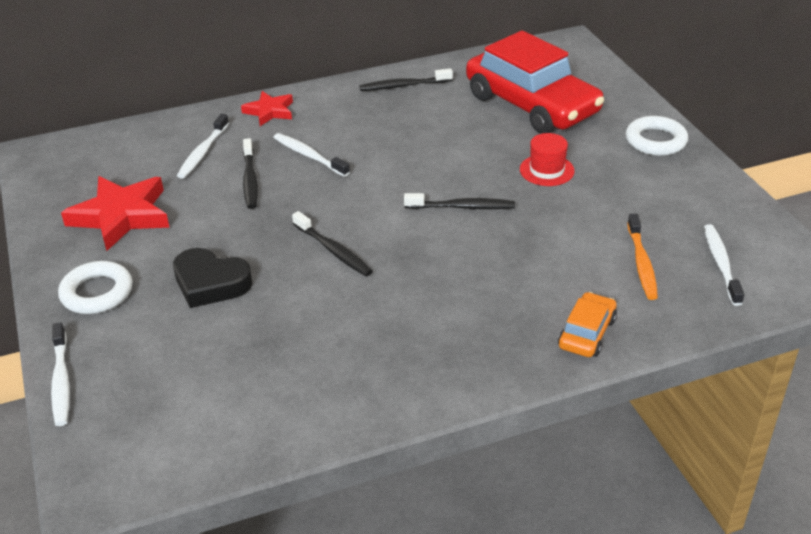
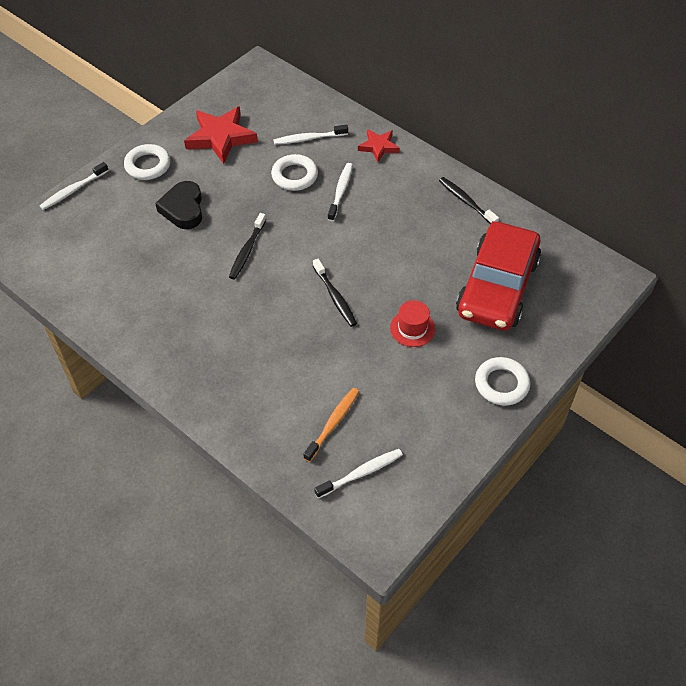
camera: 60 degrees right, 15 degrees up
black toothbrush [243,138,258,209] -> white ring [271,154,318,191]
orange car [558,292,617,357] -> none
orange toothbrush [627,214,658,300] -> orange toothbrush turned 150 degrees clockwise [303,388,359,462]

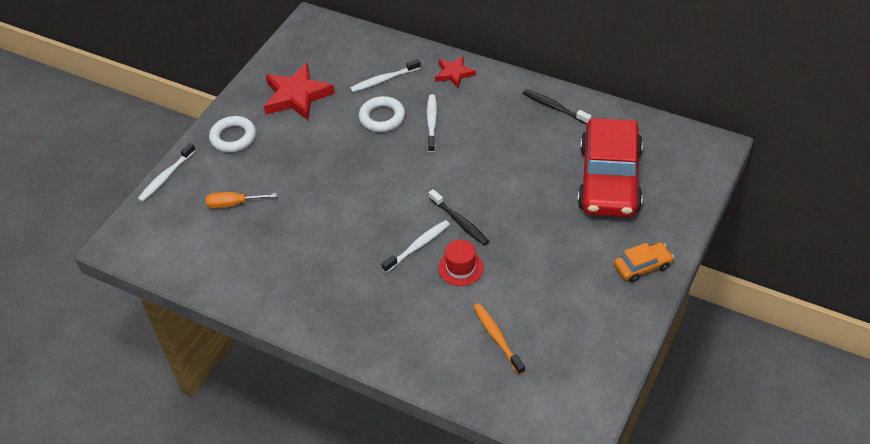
camera: 10 degrees left, 5 degrees down
black heart [155,181,202,229] -> none
black toothbrush [229,213,266,279] -> none
orange toothbrush [303,388,359,462] -> orange toothbrush turned 45 degrees counterclockwise [473,303,525,375]
white toothbrush [314,449,403,498] -> white toothbrush moved to [381,220,450,273]
red hat [390,300,435,347] -> red hat moved to [438,240,484,286]
white ring [475,357,530,406] -> orange car [614,242,674,282]
none -> orange screwdriver [206,192,277,208]

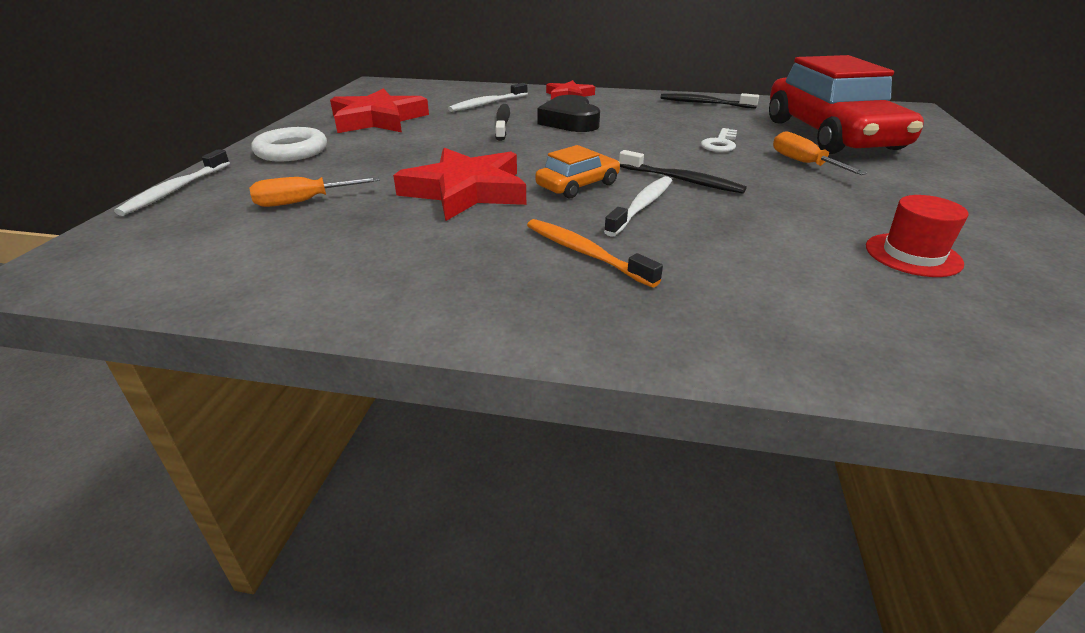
camera: 20 degrees left, 15 degrees down
white ring [359,96,405,132] -> black toothbrush [495,104,510,141]
white toothbrush [427,94,437,153] -> black heart [537,95,600,132]
red hat [438,240,484,286] -> red hat moved to [866,195,969,277]
orange toothbrush [473,303,525,375] -> orange toothbrush moved to [527,219,663,287]
orange car [614,242,674,282] -> orange car moved to [535,145,620,198]
none -> red star [393,148,526,221]
none -> white key [701,128,737,152]
none -> orange screwdriver [773,131,867,175]

